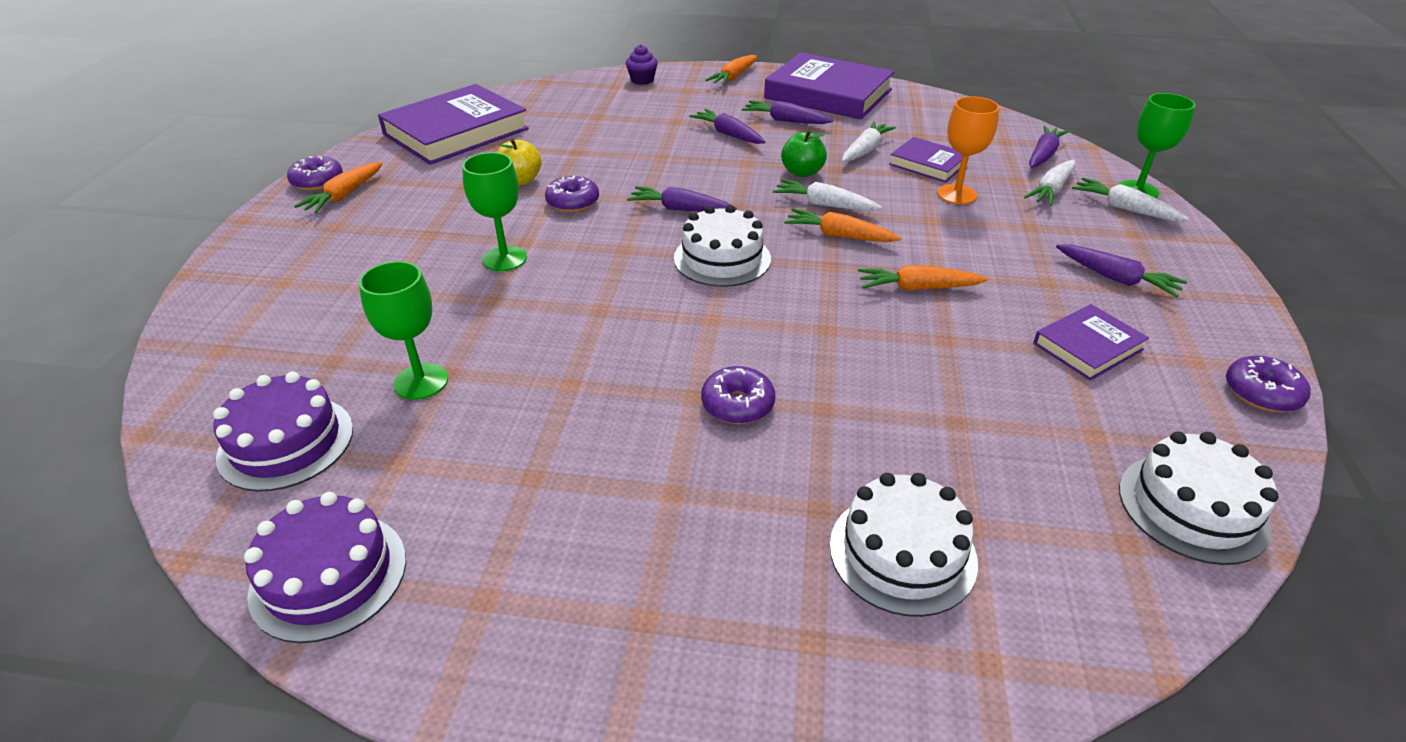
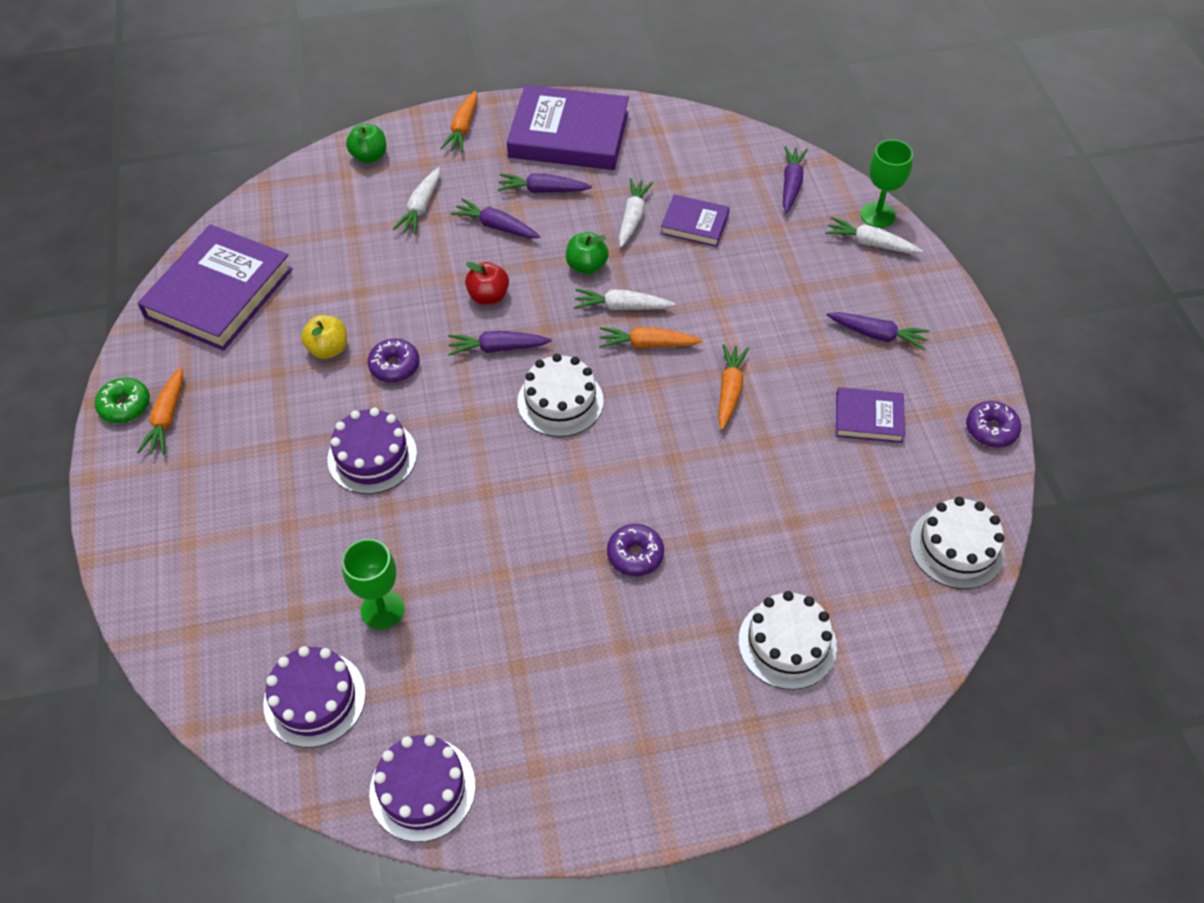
camera: 20 degrees left, 15 degrees up
purple donut [287,156,343,191] -> green donut [95,378,150,423]
green goblet [462,152,527,271] -> purple cake [327,408,417,494]
purple cupcake [626,45,658,85] -> green apple [346,123,386,163]
orange carrot [858,265,988,291] -> orange carrot turned 120 degrees clockwise [718,344,749,430]
orange goblet [937,96,999,204] -> none
white carrot [1024,160,1075,206] -> white carrot moved to [393,167,440,235]
purple book [1033,304,1149,380] -> purple book turned 60 degrees clockwise [836,387,905,443]
none -> red apple [465,262,509,305]

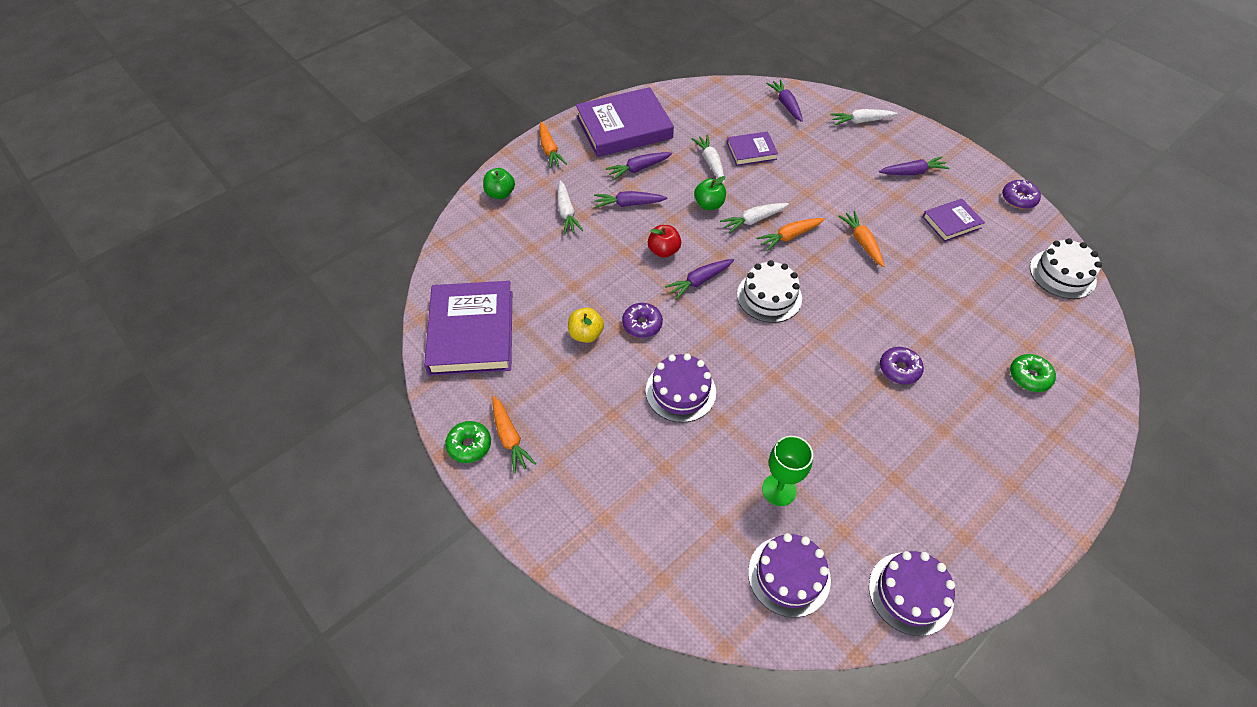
camera: 30 degrees left, 0 degrees up
white cake [738,591,837,690] -> green donut [1010,354,1056,392]
green goblet [861,140,913,228] -> none

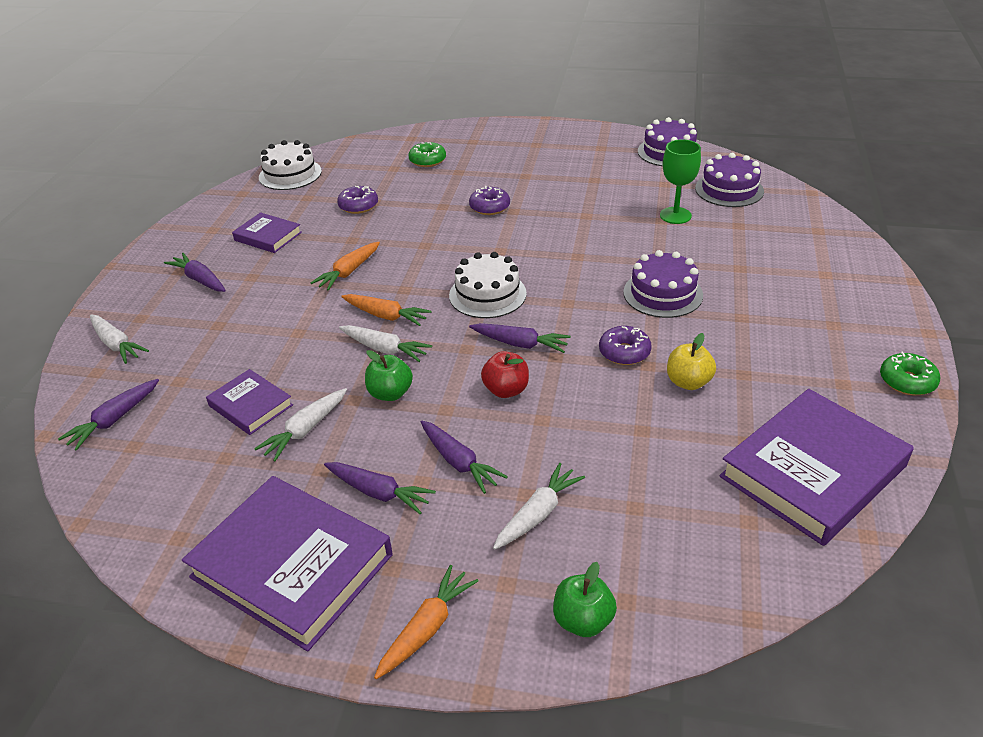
camera: 125 degrees left, 15 degrees down
orange carrot [493,396,536,474] -> none
purple donut [1002,180,1041,209] -> purple donut moved to [337,186,378,214]

